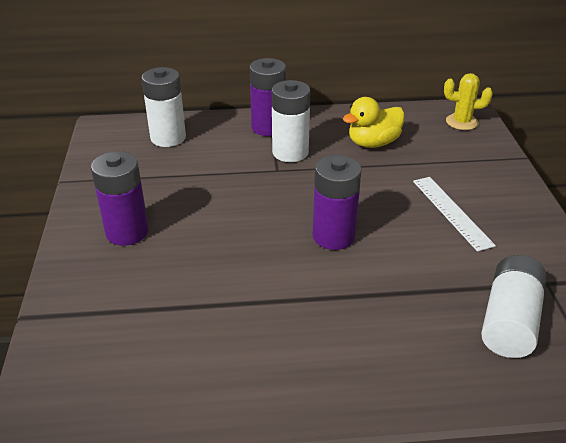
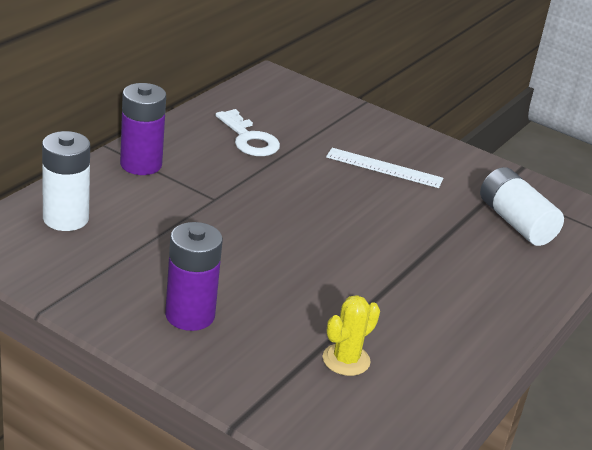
camera: 55 degrees left, 5 degrees down
white battery [272,80,311,162] -> none
purple battery [313,155,361,250] -> none
yellow duck [343,97,405,148] -> white key [216,109,280,156]
yellow cactus [444,73,493,130] -> yellow cactus moved to [323,295,380,376]

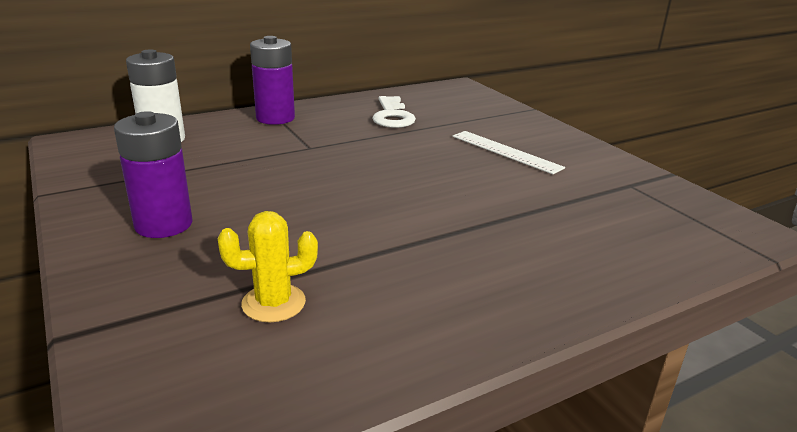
camera: 30 degrees right, 5 degrees down
white battery [480,167,564,246] -> none

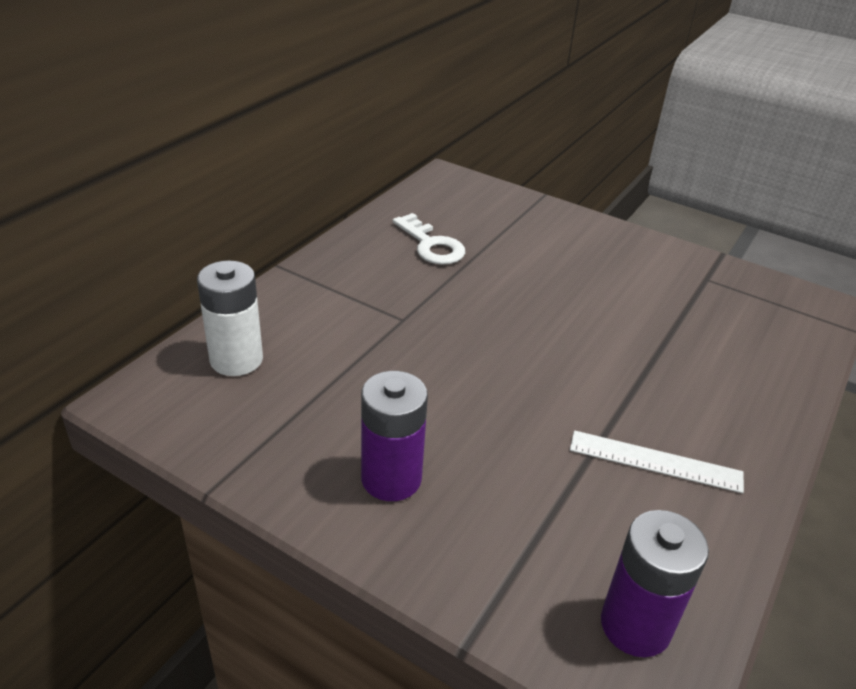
camera: 30 degrees left, 10 degrees up
yellow cactus [218,211,318,322] -> none
purple battery [250,36,295,125] -> purple battery moved to [601,510,709,657]
white ruler [453,131,565,174] -> white ruler moved to [570,430,744,493]

